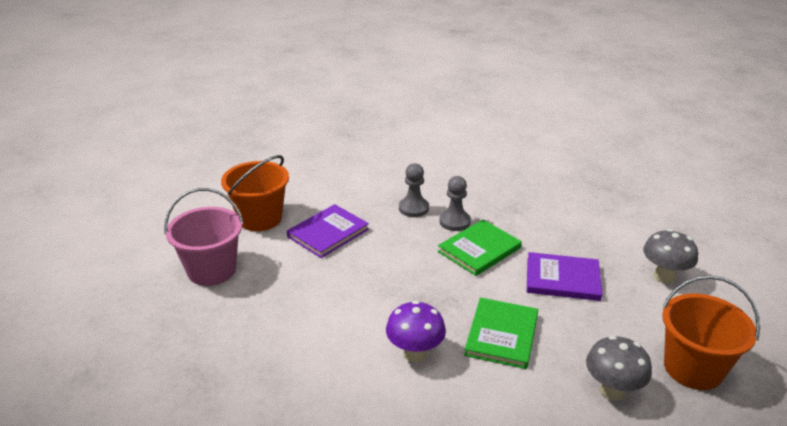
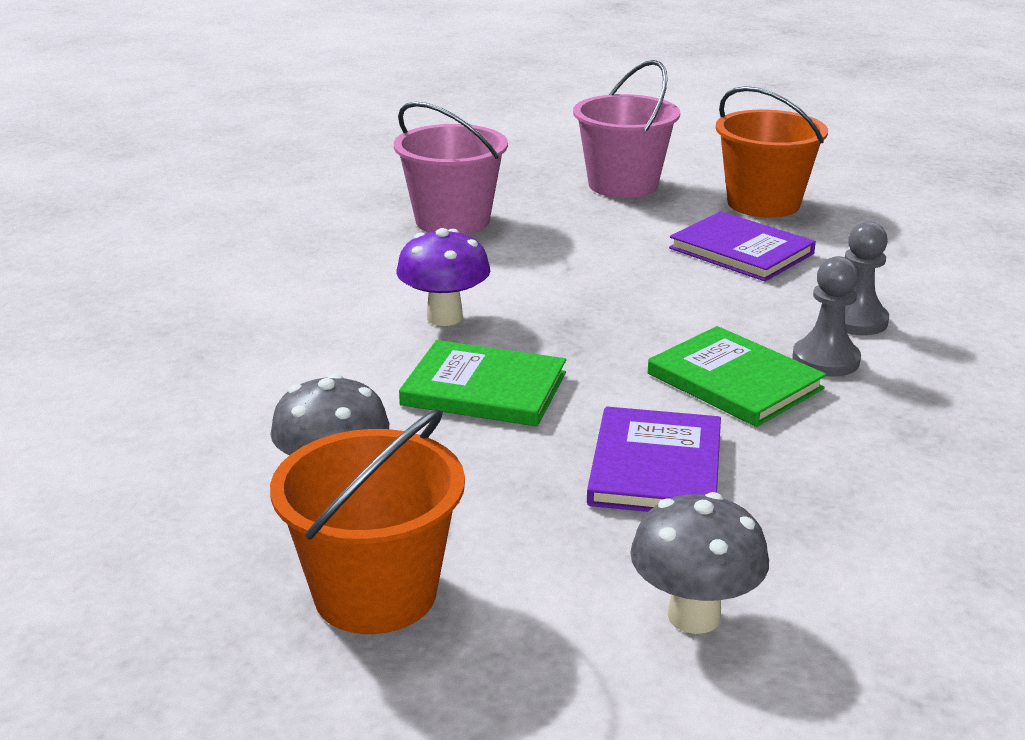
camera: 90 degrees right, 5 degrees down
none -> pink bucket [394,101,508,235]

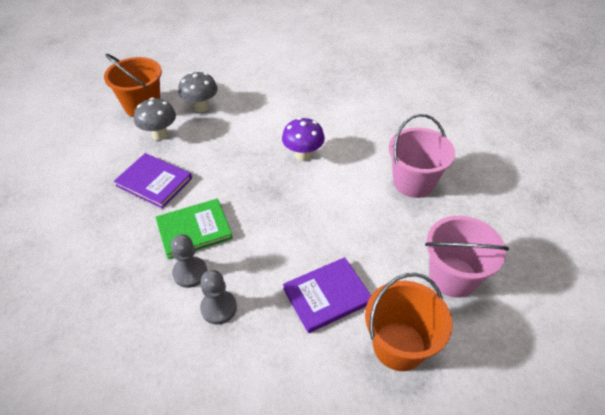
camera: 110 degrees right, 20 degrees up
green book [399,340,566,427] -> none
grey mushroom [630,492,769,634] -> grey mushroom moved to [134,98,176,140]

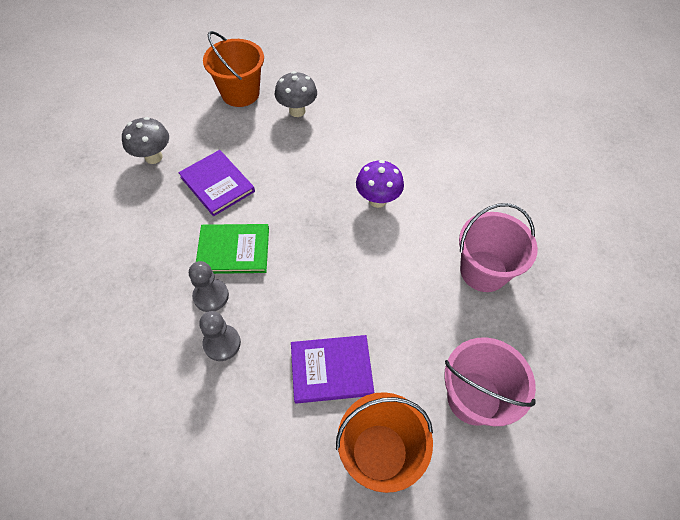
camera: 20 degrees right, 10 degrees up
grey mushroom [134,98,176,140] -> grey mushroom moved to [122,117,169,164]

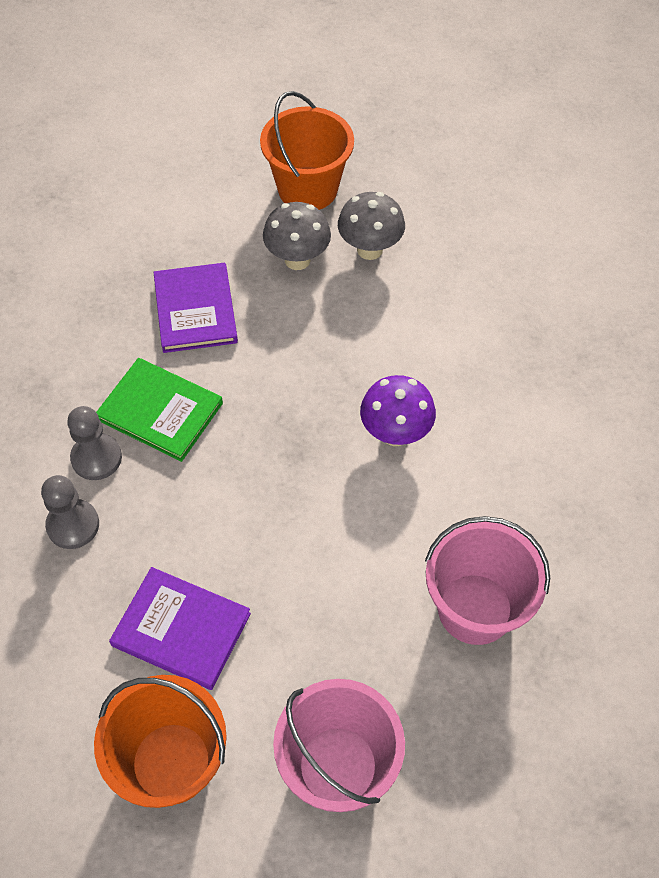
camera: 30 degrees right, 0 degrees up
grey mushroom [122,117,169,164] -> grey mushroom moved to [263,202,331,270]

